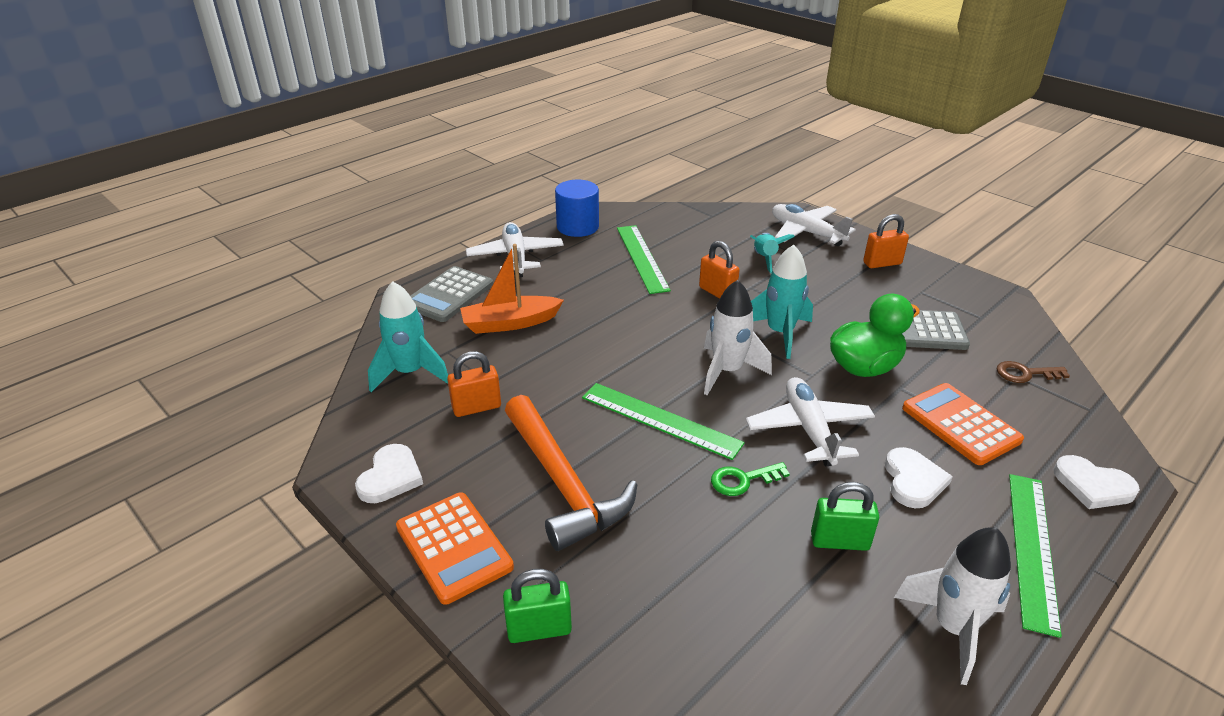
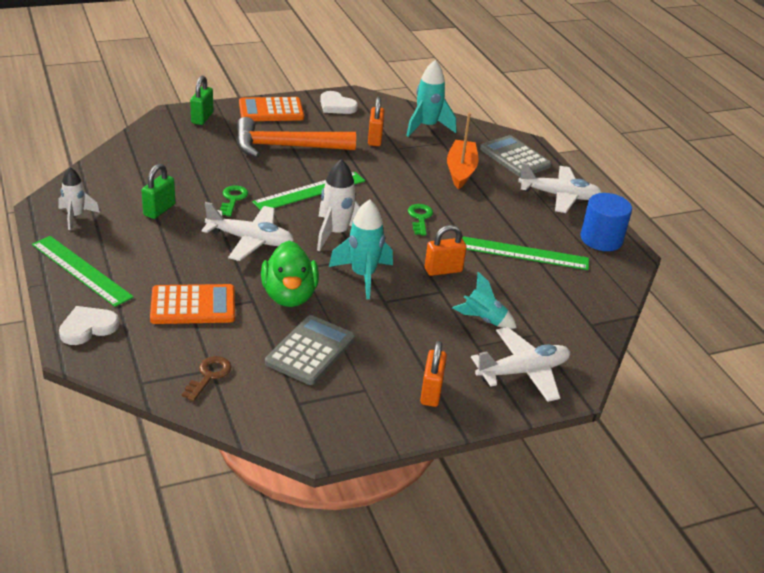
camera: 110 degrees right, 0 degrees up
white heart [885,447,953,508] -> none
white rocket [894,527,1011,685] -> white rocket [58,167,100,230], size x0.66
none -> green key [408,204,433,236]

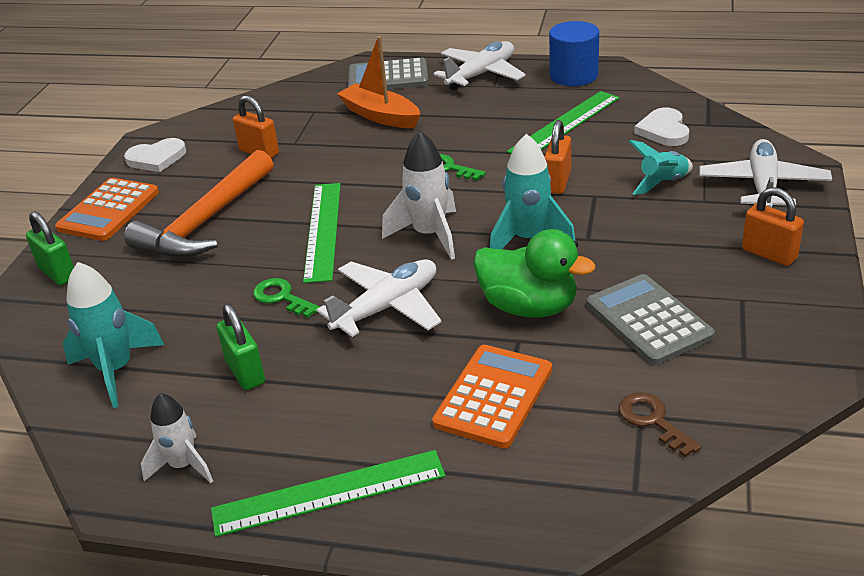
camera: 50 degrees left, 0 degrees up
white heart [59,306,119,345] -> white heart moved to [634,108,689,146]
turquoise rocket [406,60,456,137] -> turquoise rocket moved to [63,262,164,408]

